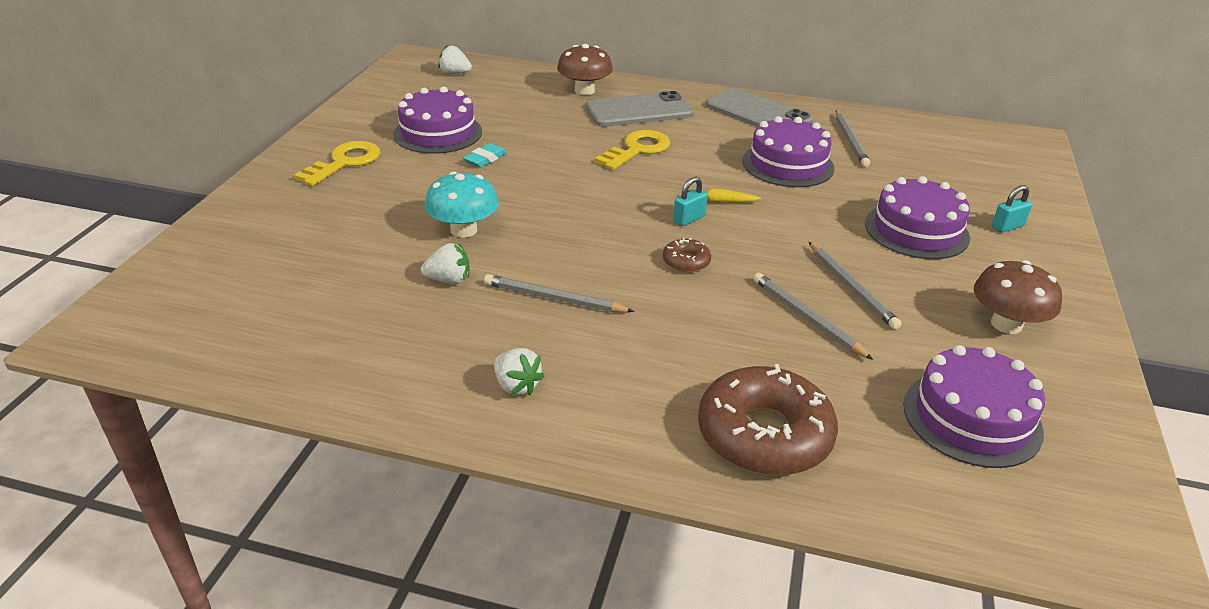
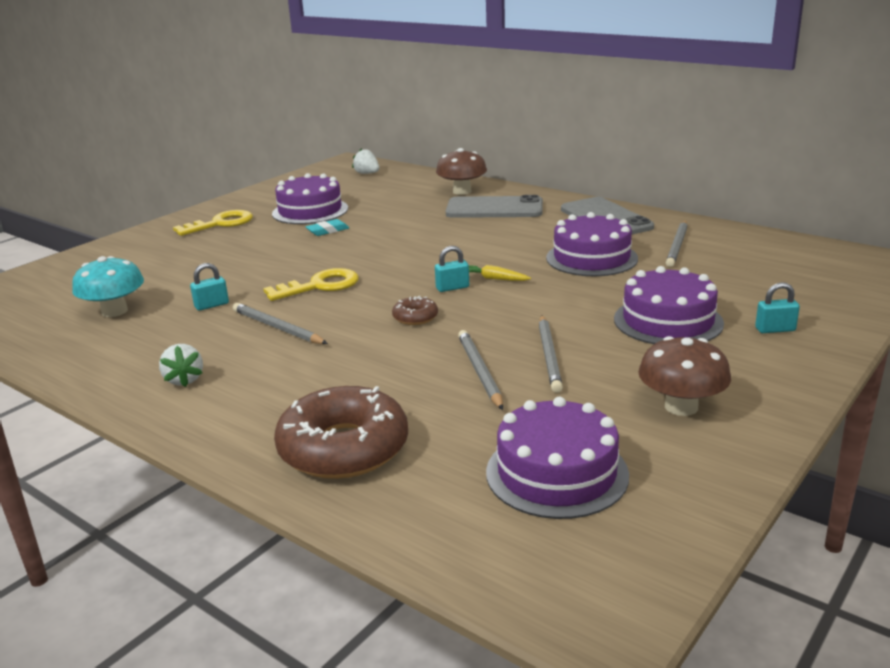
camera: 25 degrees right, 10 degrees down
white strawberry [421,243,470,284] -> turquoise padlock [190,263,229,311]
turquoise mushroom [425,172,499,238] -> turquoise mushroom moved to [72,256,144,317]
yellow key [595,130,670,170] -> yellow key moved to [263,268,359,301]

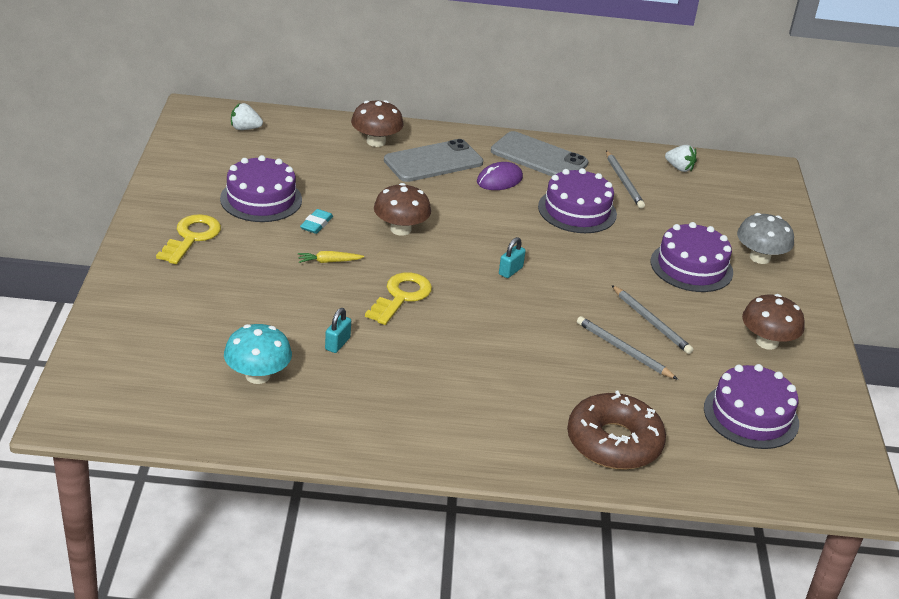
camera: 40 degrees left, 10 degrees up
white strawberry [159,344,203,387] -> white strawberry moved to [665,145,697,172]
grey pencil [233,303,328,344] -> none
brown donut [392,296,438,325] -> none
yellow carrot [469,265,531,281] -> yellow carrot moved to [298,251,364,263]
turquoise padlock [755,282,800,333] -> grey mushroom [737,213,794,264]
none -> brown mushroom [374,183,431,235]
none -> purple mouse [477,162,523,190]

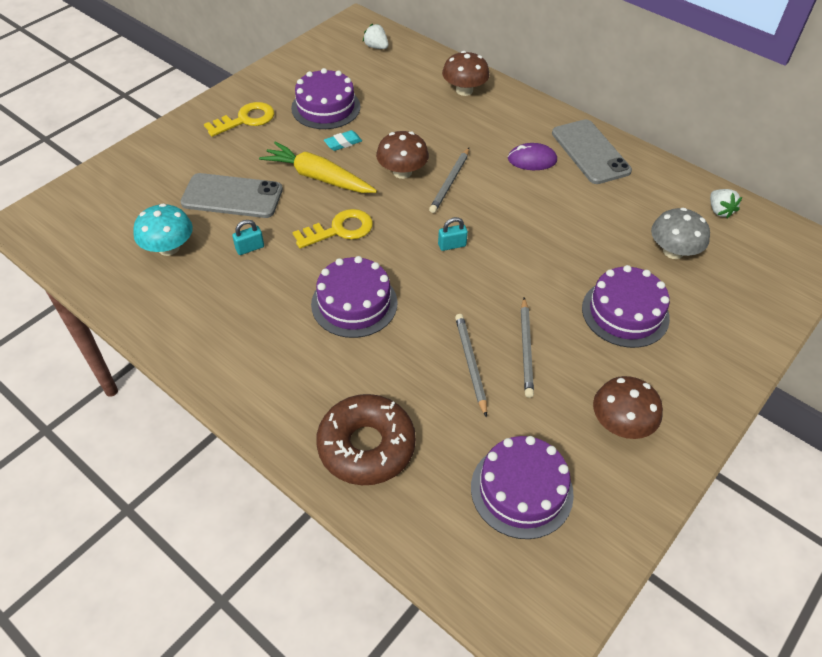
camera: 40 degrees right, 15 degrees up
yellow carrot [298,251,364,263] -> yellow carrot [259,142,377,193], size x2.20
grey phone [384,139,483,182] -> grey phone moved to [180,173,283,218]
purple cake [538,168,617,233] -> purple cake moved to [311,256,398,338]
grey pencil [606,150,645,209] -> grey pencil moved to [429,148,469,213]
grey mushroom [737,213,794,264] -> grey mushroom moved to [651,208,710,259]

